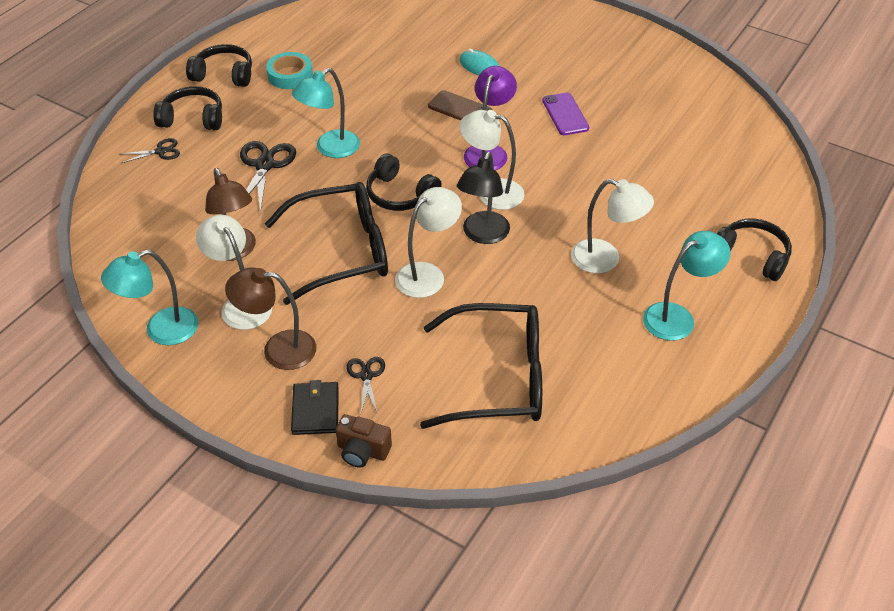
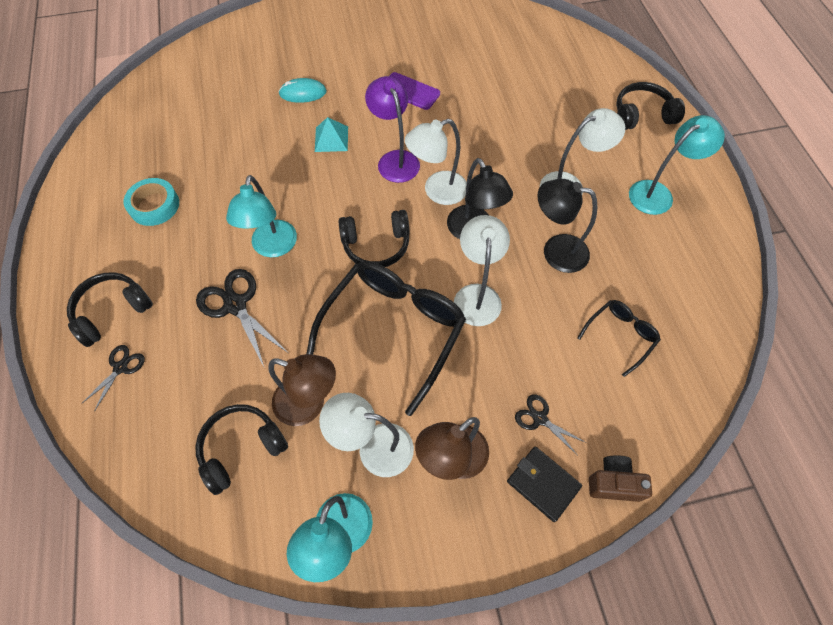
camera: 45 degrees left, 15 degrees up
black headphones [186,44,252,87] -> black headphones moved to [195,404,288,495]
brown camera [336,414,392,467] -> brown camera turned 150 degrees counterclockwise [589,455,652,502]
black glasses [420,303,542,429] -> black glasses [577,300,661,377], size x0.48
brown phone [428,90,492,121] -> turquoise pyramid [315,117,348,152]
turquoise lamp [643,231,731,341] -> turquoise lamp turned 45 degrees clockwise [629,115,725,215]
none -> black lamp [537,179,597,273]

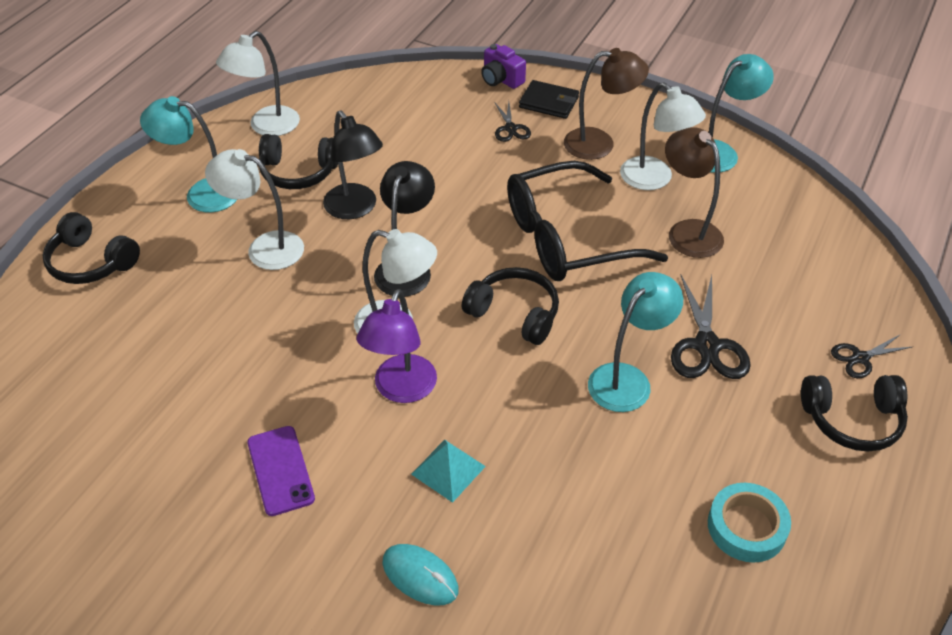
camera: 140 degrees left, 15 degrees down
black headphones [195,404,288,495] -> black headphones moved to [259,134,338,189]
white lamp [454,215,510,326] -> white lamp moved to [216,31,300,136]
black wallet [507,446,582,522] -> black wallet turned 60 degrees counterclockwise [519,80,579,119]
black glasses [577,300,661,377] -> none
brown camera [589,455,652,502] -> purple camera [481,44,526,89]

